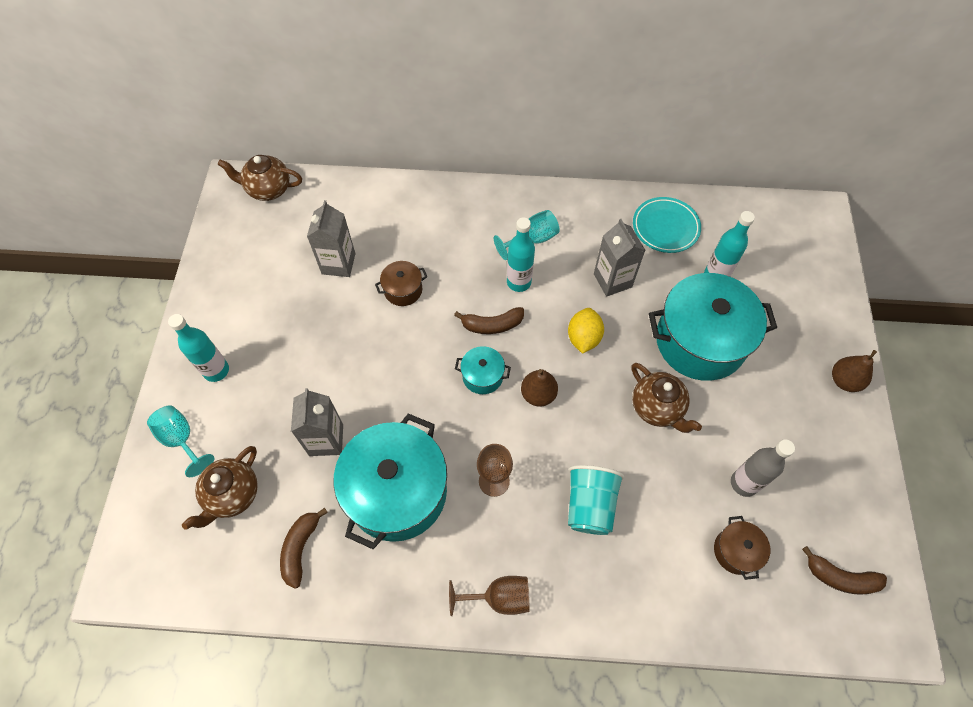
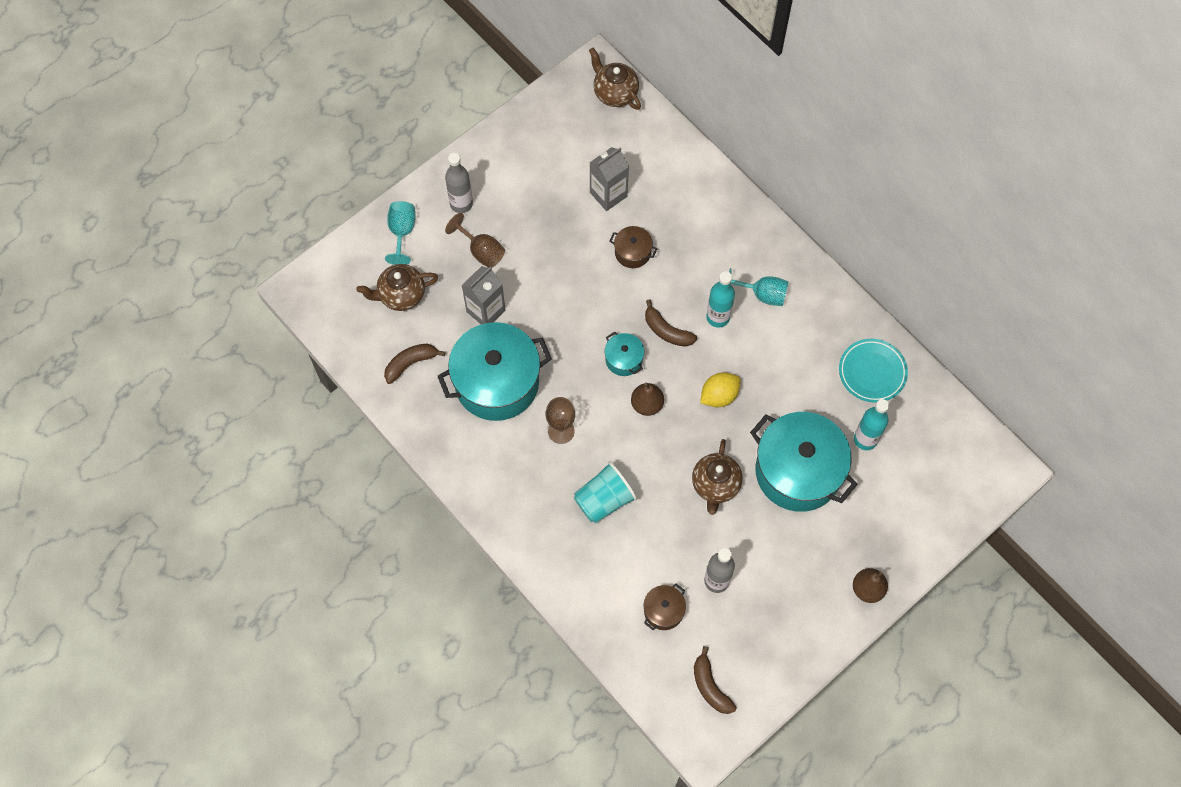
camera: 45 degrees right, 5 degrees up
turquoise bottle [168,314,229,382] -> grey bottle [445,153,473,213]
brown goblet [449,576,530,616] -> brown goblet moved to [445,213,505,268]
grey carton [594,219,645,297] -> none

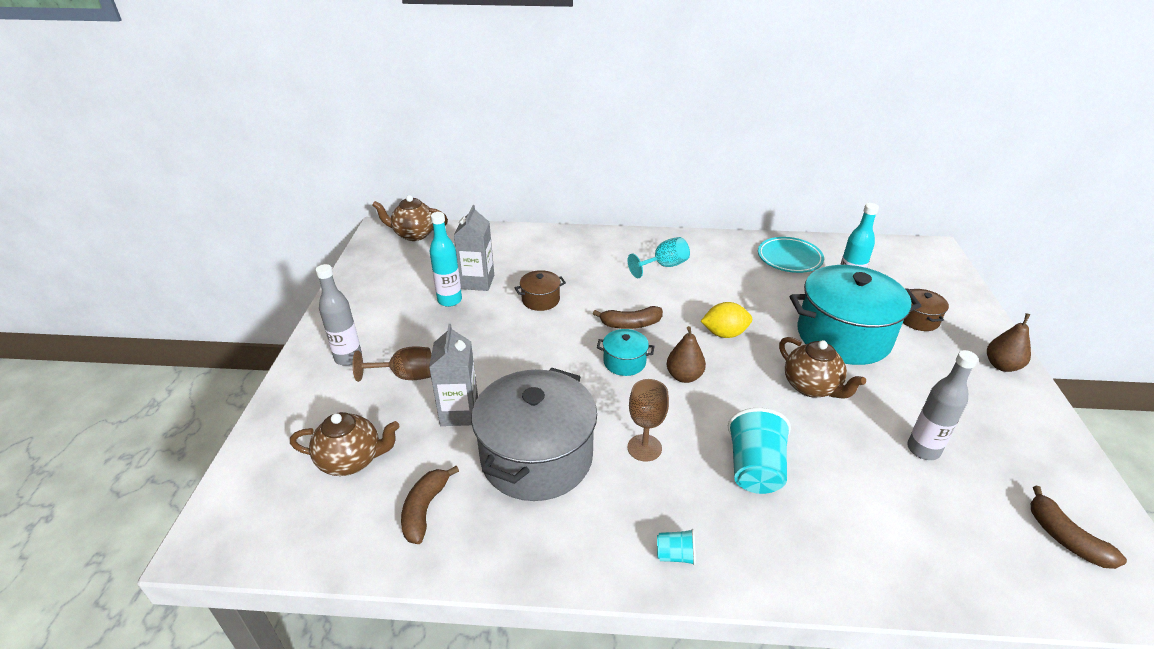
camera: 45 degrees left, 30 degrees down
brown teapot [356,264,438,311] -> brown teapot turned 120 degrees counterclockwise [290,412,399,476]
turquoise goblet [385,201,415,265] -> none
turquoise pot [438,322,552,421] -> grey pot [471,368,597,501]
brown pot [644,584,686,630] -> brown pot moved to [903,289,949,331]
brown banana [694,646,737,714] -> brown banana turned 45 degrees clockwise [1031,486,1127,569]
yellow lemon [700,372,741,407] -> yellow lemon turned 75 degrees clockwise [701,302,752,338]
turquoise bottle [706,271,735,328] -> turquoise bottle moved to [429,212,462,307]
none -> turquoise cup [657,529,696,565]

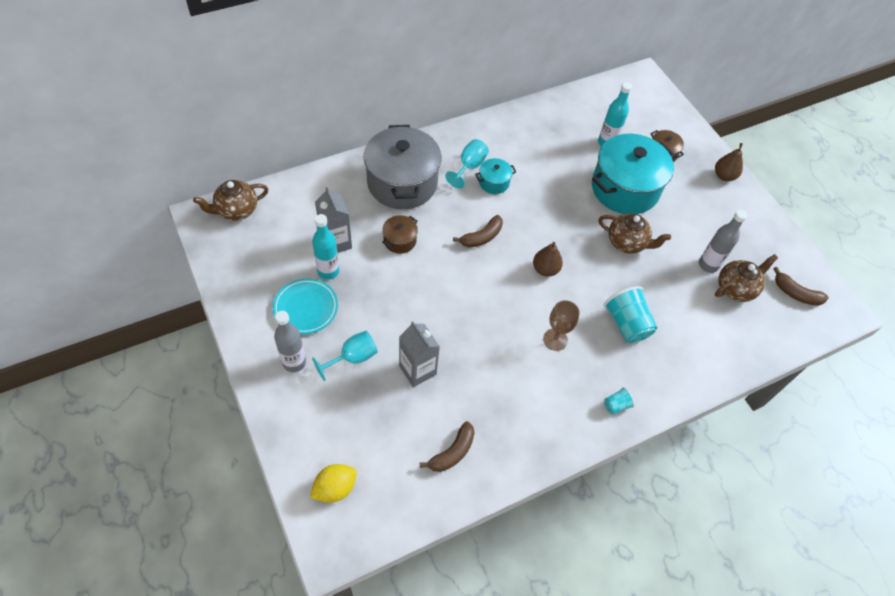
camera: 35 degrees left, 20 degrees up
brown teapot [290,412,399,476] -> brown teapot moved to [715,254,778,302]
brown goblet [352,346,431,382] -> turquoise goblet [312,331,378,381]
brown banana [401,466,459,544] -> brown banana turned 120 degrees counterclockwise [420,421,475,472]
grey pot [471,368,597,501] -> grey pot moved to [364,125,441,209]
turquoise pot [597,329,654,376] -> turquoise pot moved to [475,158,516,194]
yellow lemon [701,302,752,338] -> yellow lemon moved to [310,464,357,503]
turquoise plate [758,237,824,273] -> turquoise plate moved to [273,278,338,334]

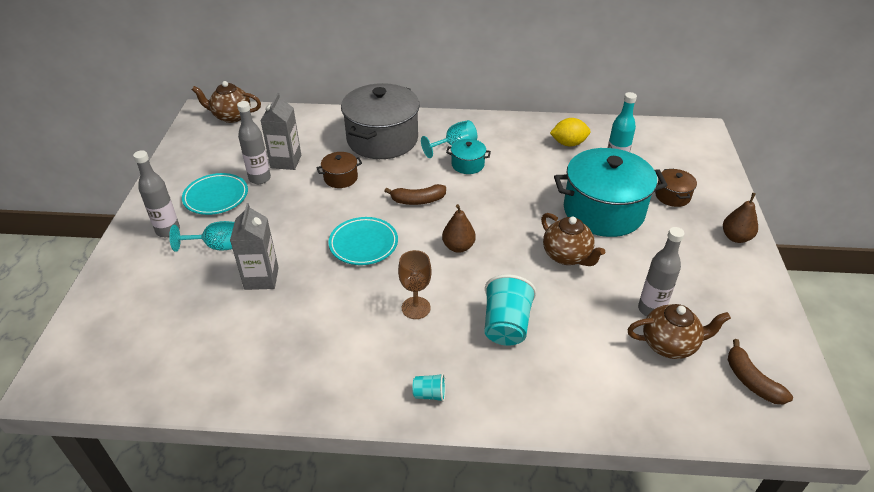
camera: 35 degrees right, 15 degrees down
yellow lemon [310,464,357,503] -> yellow lemon moved to [550,118,590,147]
turquoise bottle [312,214,339,280] -> grey bottle [237,101,271,184]
brown banana [420,421,475,472] -> none
none -> turquoise plate [328,217,398,265]

